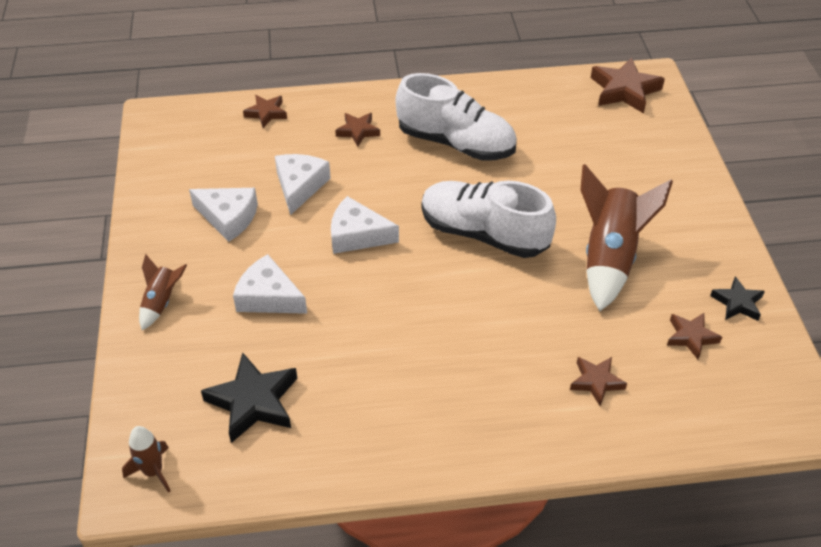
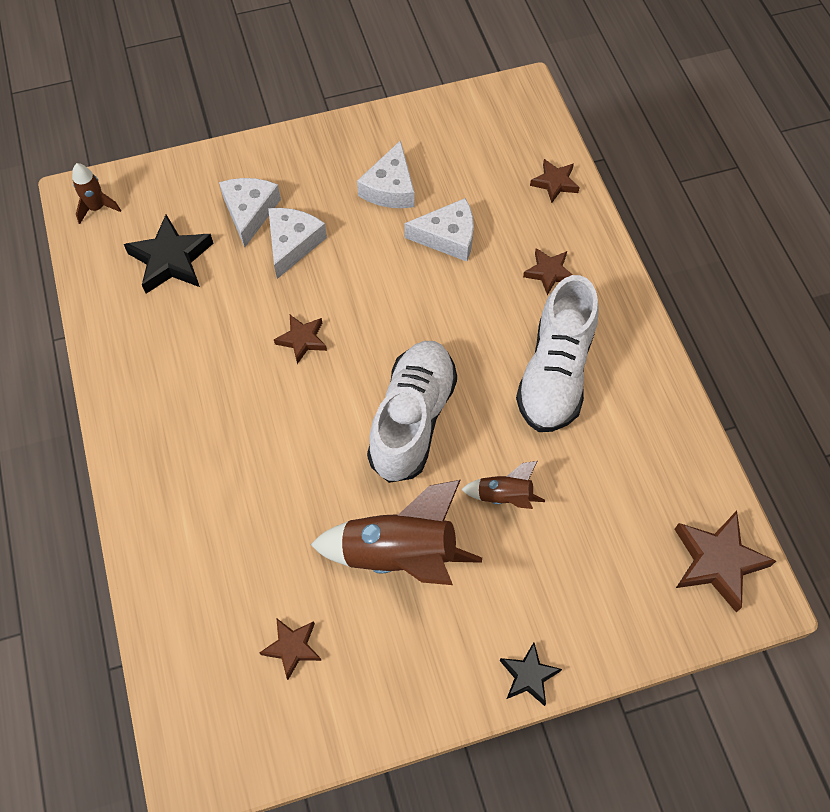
camera: 80 degrees right, 15 degrees up
brown rocket [139,254,187,330] -> brown rocket moved to [461,461,545,509]
white cheese [331,196,399,254] -> white cheese moved to [219,178,281,247]
brown star [570,357,627,406] -> brown star moved to [274,315,327,364]
black star [710,276,765,321] -> black star moved to [500,642,562,706]

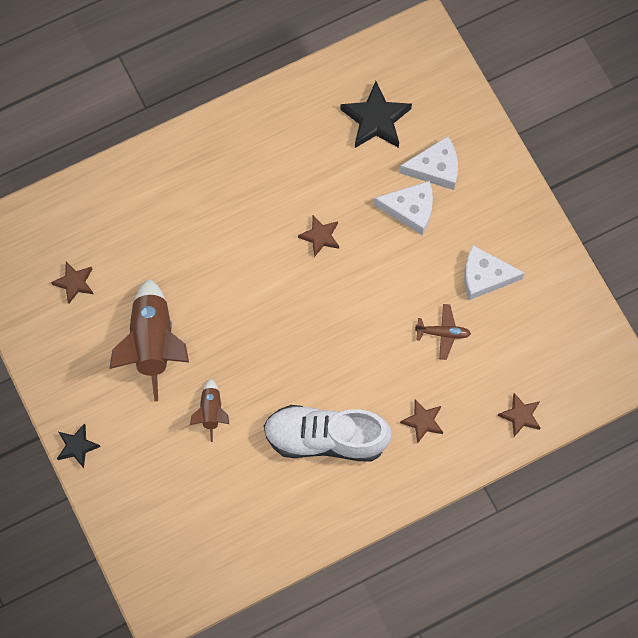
camera: 80 degrees right, 10 degrees up
brown rocket [72,163,121,224] -> none
white shoe [367,341,457,483] -> none
white cheese [404,198,474,262] -> brown plane [415,304,471,360]
brown star [674,511,776,612] -> none

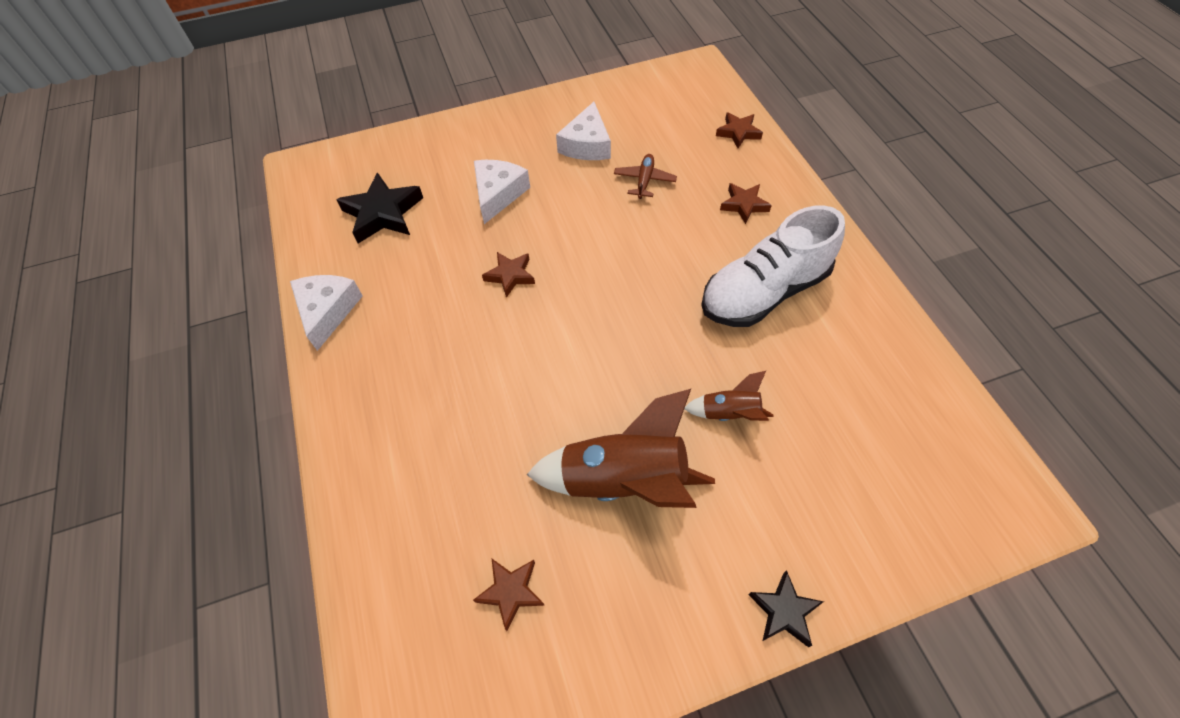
camera: 80 degrees left, 15 degrees down
white shoe [264,405,392,462] -> white shoe turned 45 degrees clockwise [701,205,845,327]
white cheese [399,136,458,190] -> white cheese moved to [290,275,363,351]

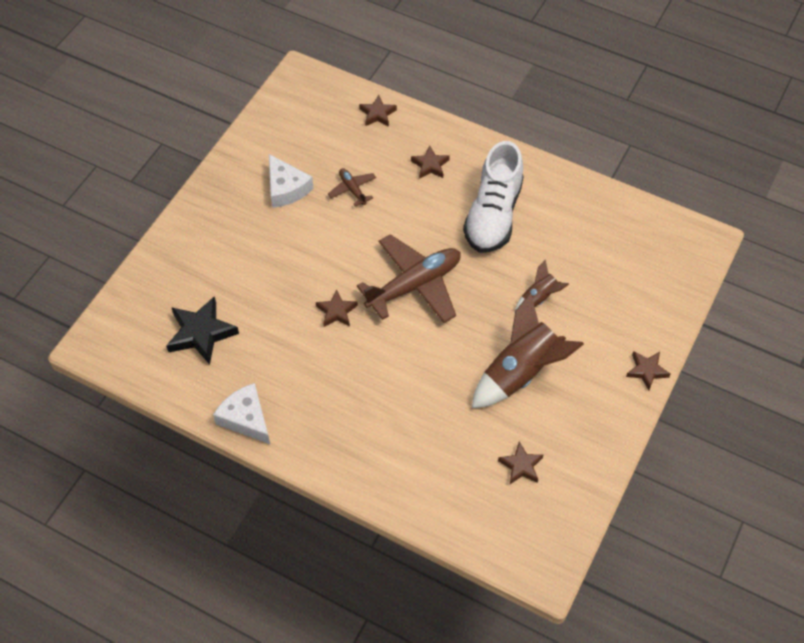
camera: 45 degrees left, 0 degrees up
white cheese [474,160,530,224] -> none
black star [749,570,824,647] -> brown star [626,351,671,390]
none -> brown plane [357,234,461,323]

